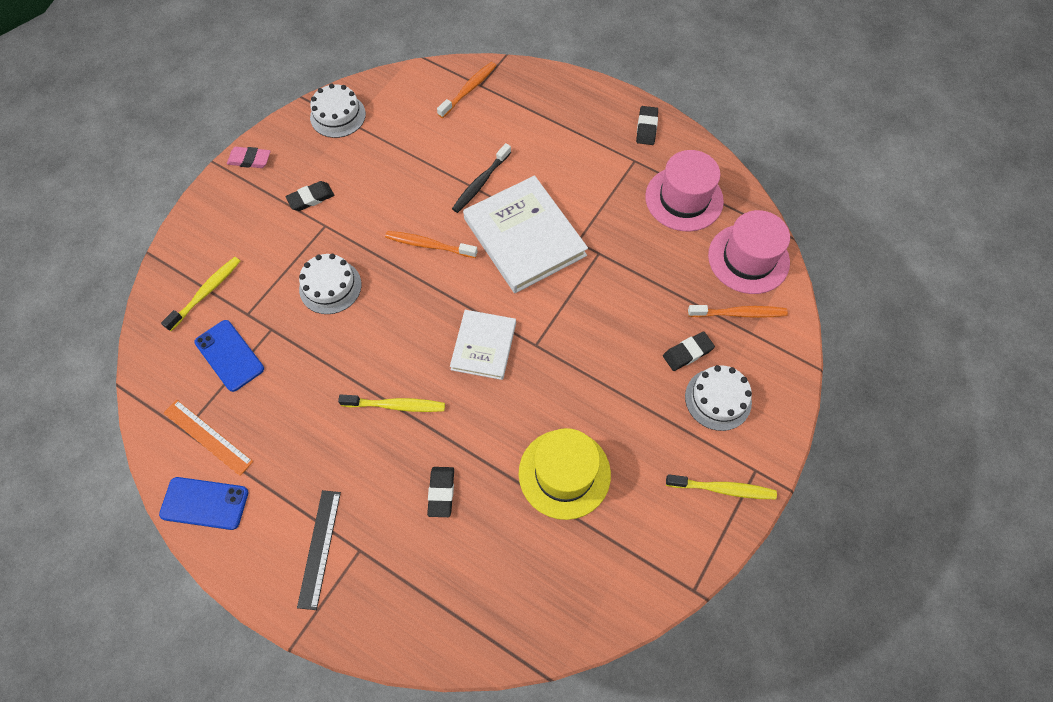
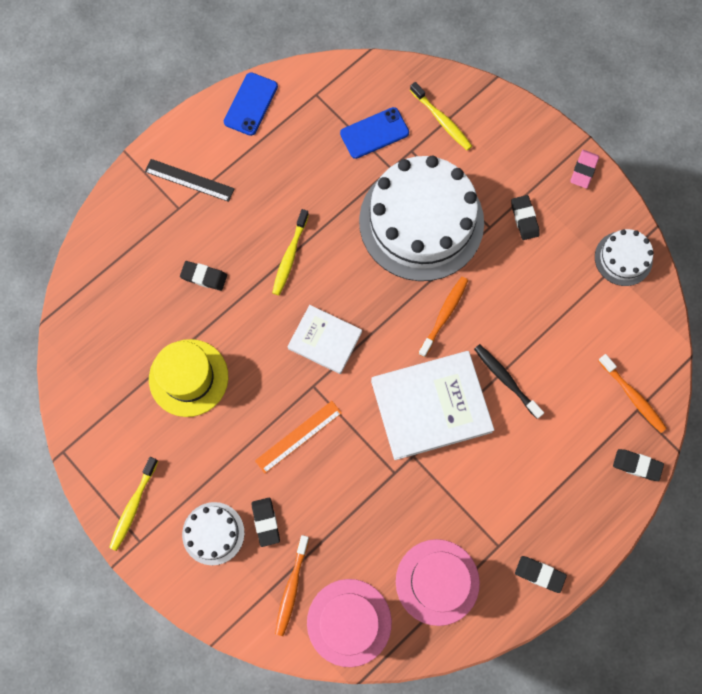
camera: 105 degrees right, 10 degrees up
orange ruler [164,400,253,476] -> orange ruler moved to [255,401,342,474]
white cake [299,254,361,314] -> white cake [359,156,484,281], size x2.18
none -> black eraser [613,449,664,481]

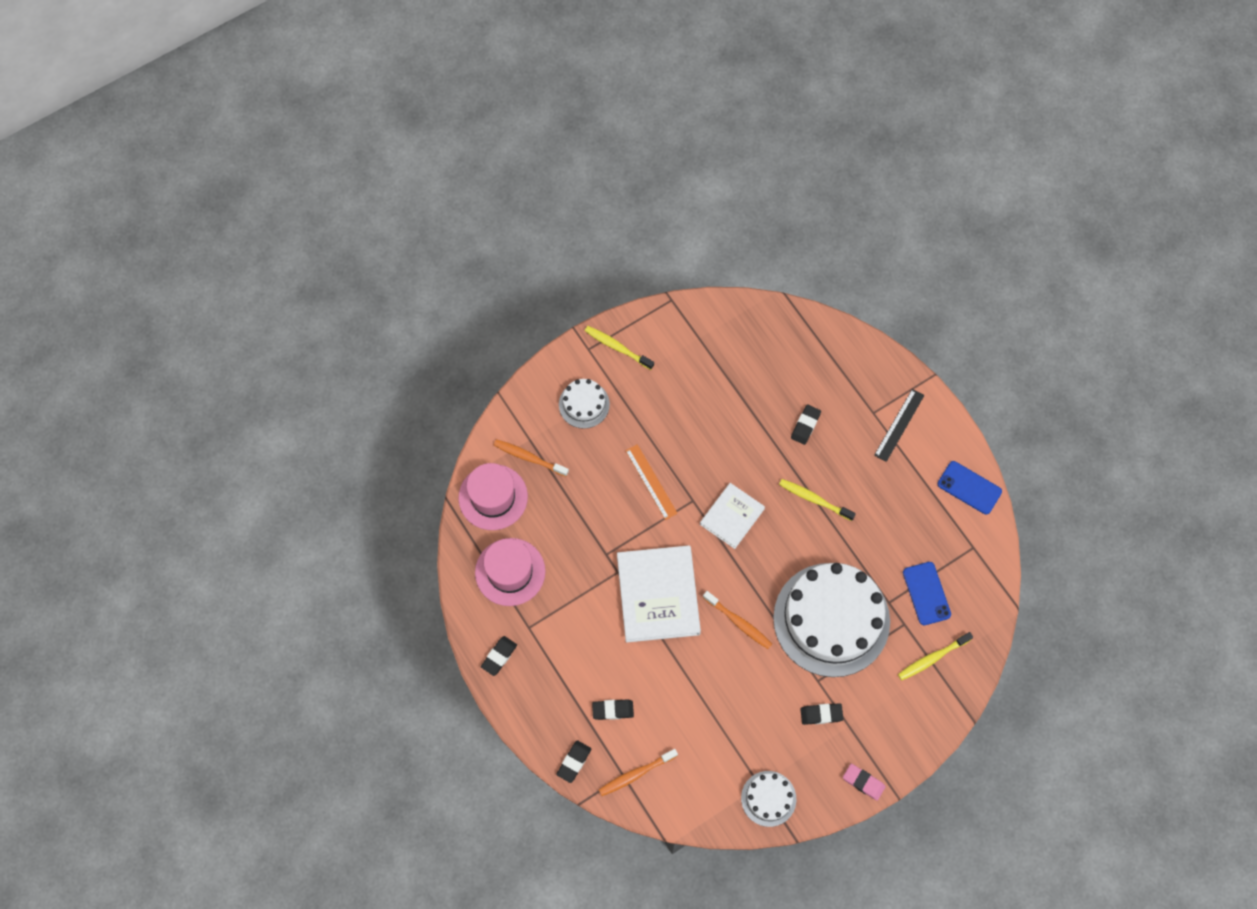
camera: 100 degrees right, 5 degrees down
yellow hat [149,339,228,417] -> none
black eraser [252,498,280,547] -> black eraser moved to [592,699,634,720]
black toothbrush [474,344,544,419] -> none

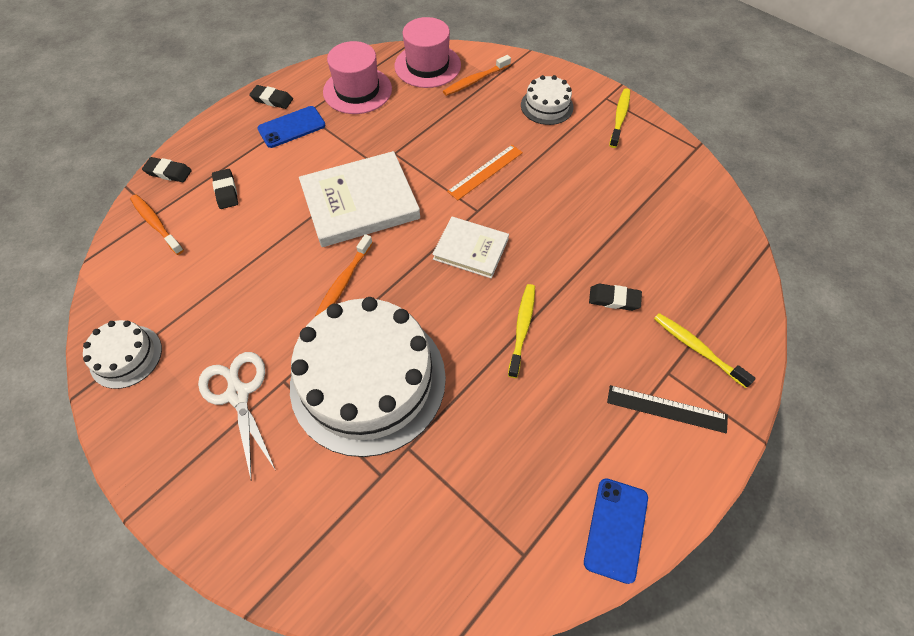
camera: 75 degrees right, 10 degrees down
orange toothbrush [493,439,569,477] -> orange toothbrush turned 135 degrees counterclockwise [443,55,511,96]
black eraser [800,703,843,725] -> white scissors [198,352,275,479]
pink eraser [843,764,886,801] -> none
yellow toothbrush [898,632,973,680] -> yellow toothbrush moved to [654,313,756,388]
blue phone [903,562,951,625] -> blue phone moved to [257,106,325,148]

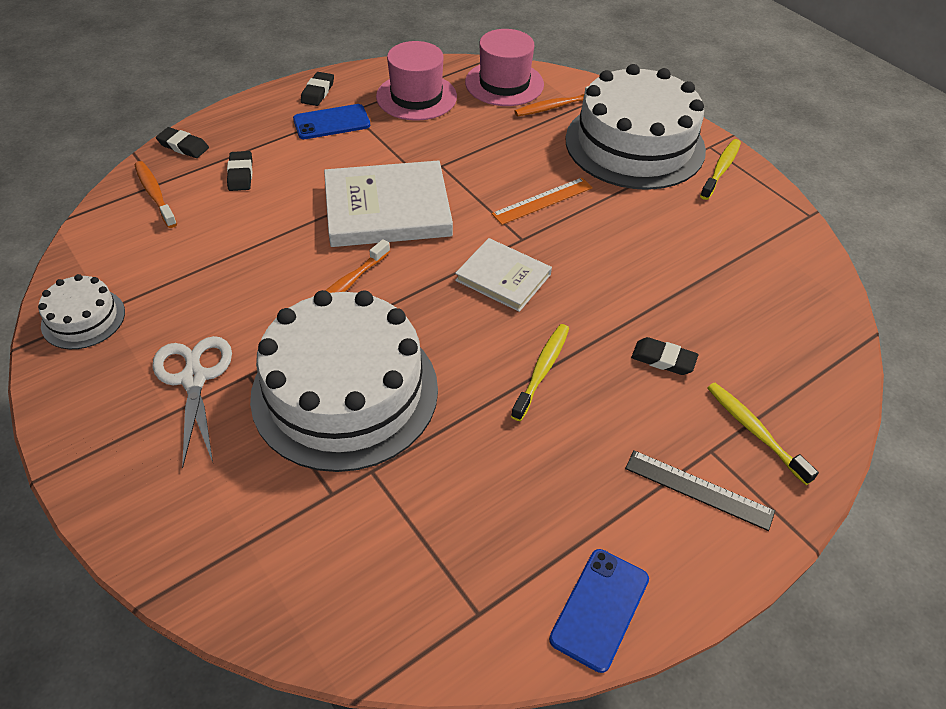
camera: 10 degrees right, 10 degrees down
black eraser [249,85,293,109] -> black eraser turned 75 degrees clockwise [300,72,334,106]
white cake [521,75,574,125] -> white cake [565,64,706,190], size x2.18

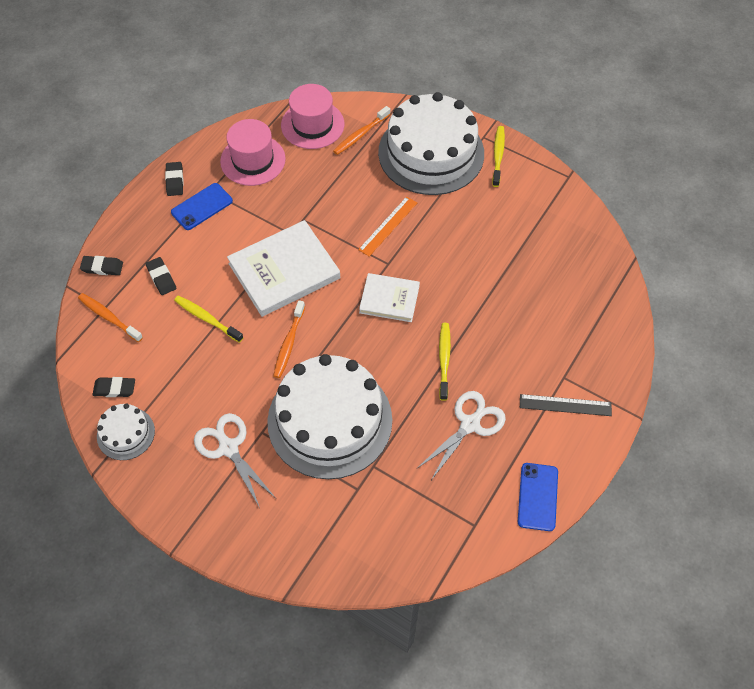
camera: 20 degrees left, 10 degrees up
black eraser [631,337,698,375] -> black eraser moved to [92,377,135,397]
yellow toothbrush [707,383,819,485] -> yellow toothbrush moved to [174,296,244,343]
none -> white scissors [417,391,506,480]

